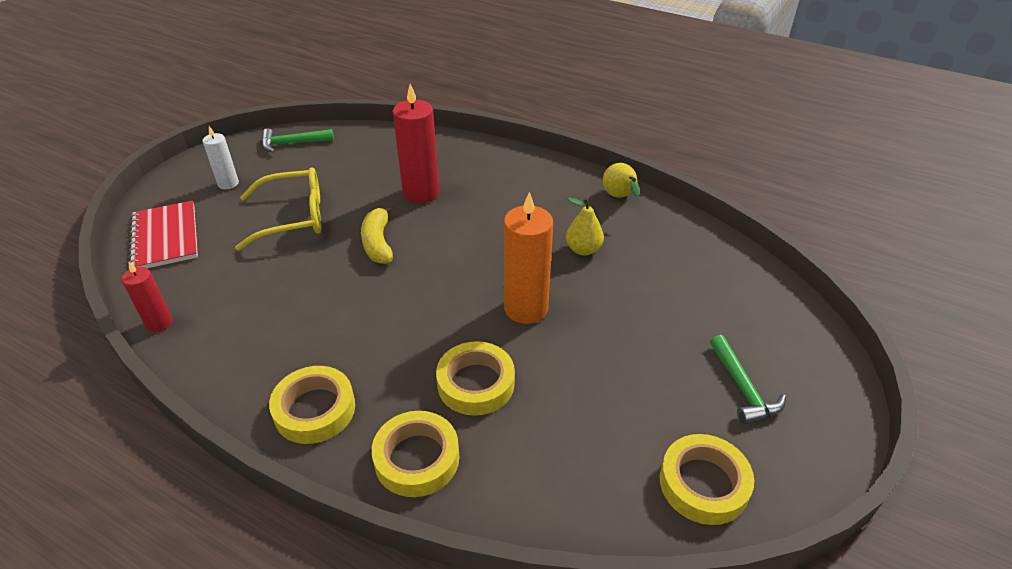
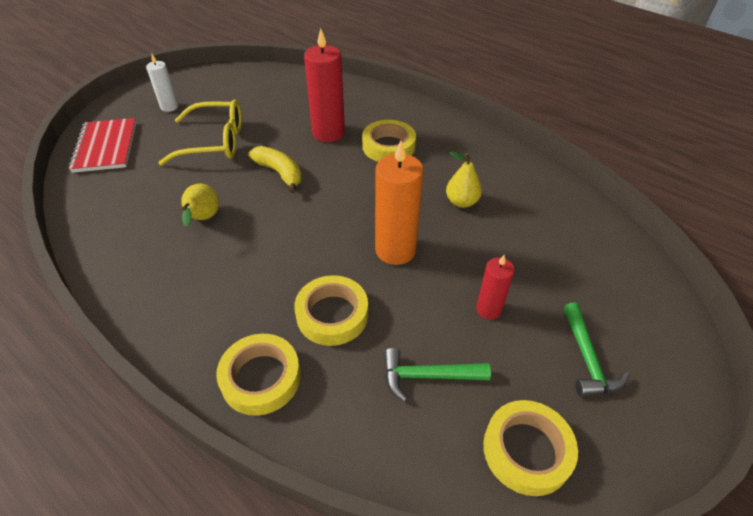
camera: 10 degrees right, 5 degrees up
red candle [122,262,173,332] -> red candle moved to [476,255,515,320]
green hammer [262,128,334,153] -> green hammer moved to [384,348,491,402]
yellow tape [269,366,355,444] -> yellow tape moved to [362,120,416,162]
yellow banana [361,204,393,264] -> yellow banana turned 135 degrees clockwise [248,146,302,193]
yellow pear [603,163,640,198] -> yellow pear moved to [181,184,219,226]

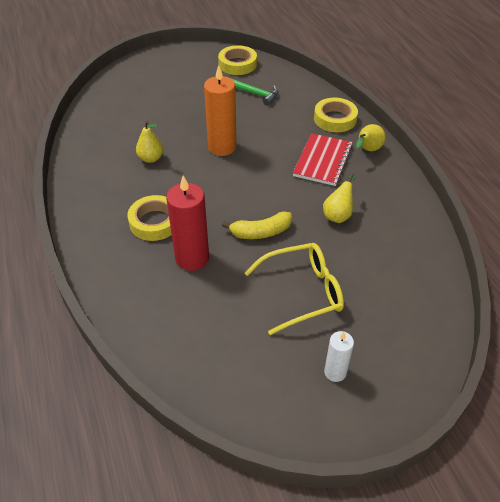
camera: 150 degrees left, 0 degrees up
red notebook [68,118,137,173] -> red notebook moved to [293,133,353,186]
yellow glasses [158,99,242,166] -> yellow glasses turned 135 degrees clockwise [245,243,344,335]
yellow banana [248,146,302,193] -> yellow banana turned 90 degrees counterclockwise [222,211,292,239]
yellow tape [294,275,368,346] -> none
red candle [476,255,515,320] -> none
green hammer [563,303,629,397] -> none
none -> yellow pear [356,124,386,151]

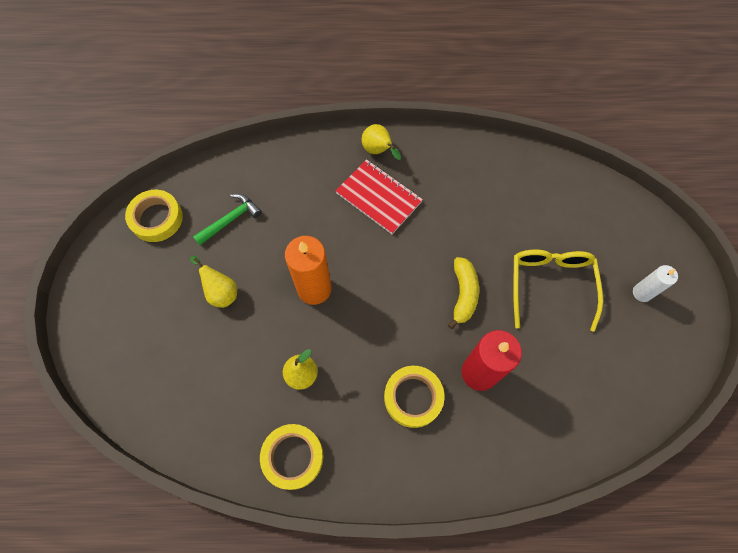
camera: 70 degrees left, 20 degrees up
yellow tape [314,98,358,132] -> yellow tape moved to [260,424,323,490]
yellow pear [323,173,356,223] -> yellow pear moved to [190,256,237,308]

